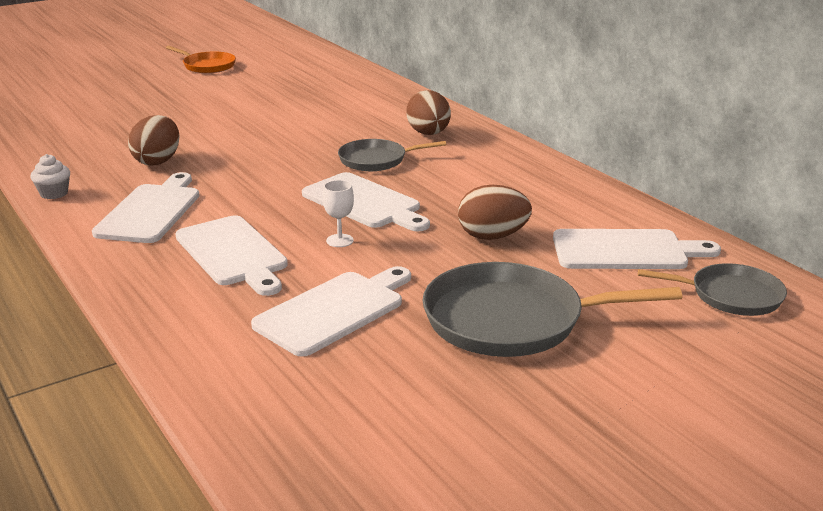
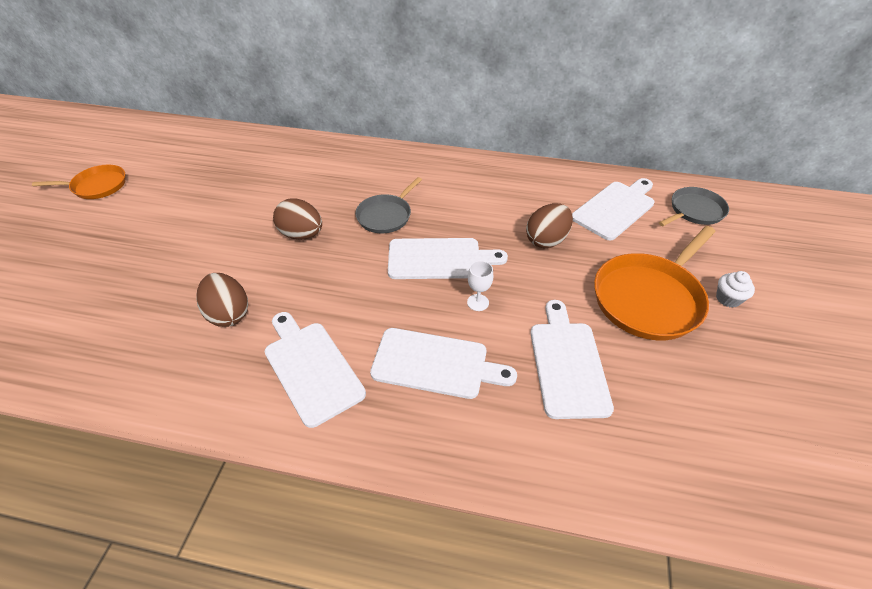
camera: 45 degrees left, 20 degrees up
white cupcake [30,154,70,199] -> white cupcake moved to [716,271,755,308]
brown egg [406,90,451,135] -> brown egg moved to [273,198,322,240]
grey pan [422,262,682,357] -> orange pan [594,226,715,340]

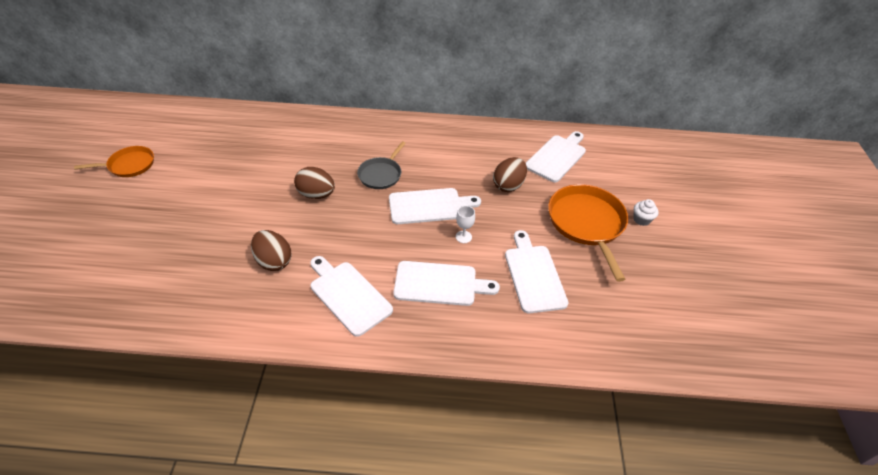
camera: 10 degrees left, 0 degrees up
orange pan [594,226,715,340] -> orange pan turned 135 degrees clockwise [548,184,628,282]
grey pan [659,187,729,226] -> none

